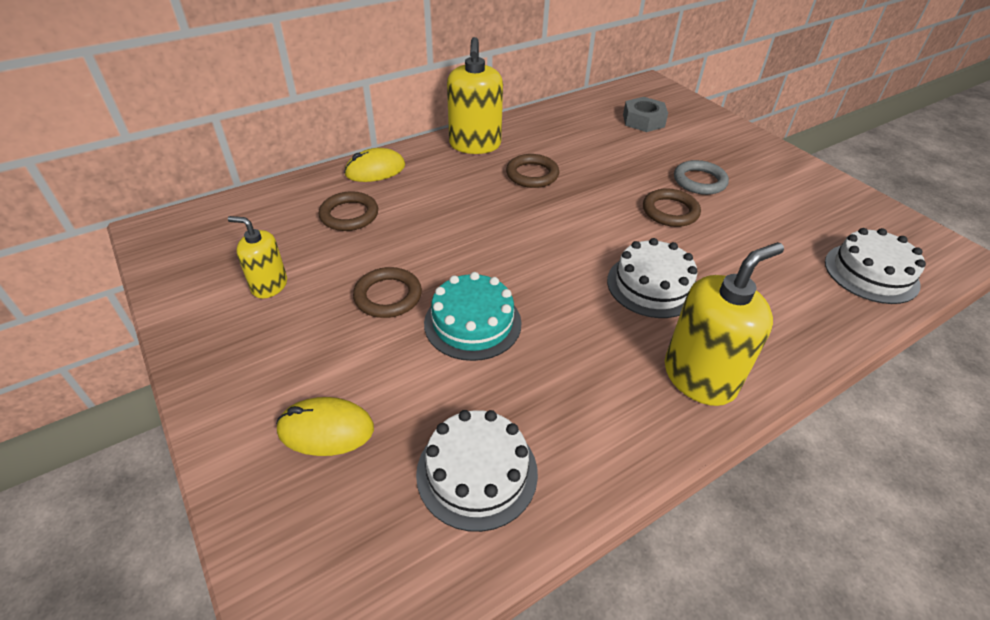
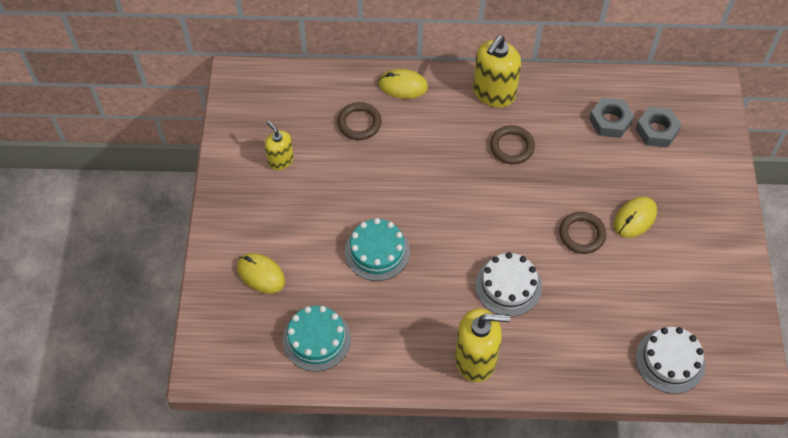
camera: 35 degrees right, 15 degrees up
brown ring [353,267,422,318] -> none
white cake [416,410,538,532] -> turquoise cake [283,306,351,372]
grey ring [674,160,729,195] -> yellow mouse [614,197,657,238]
none -> grey nut [589,97,634,138]

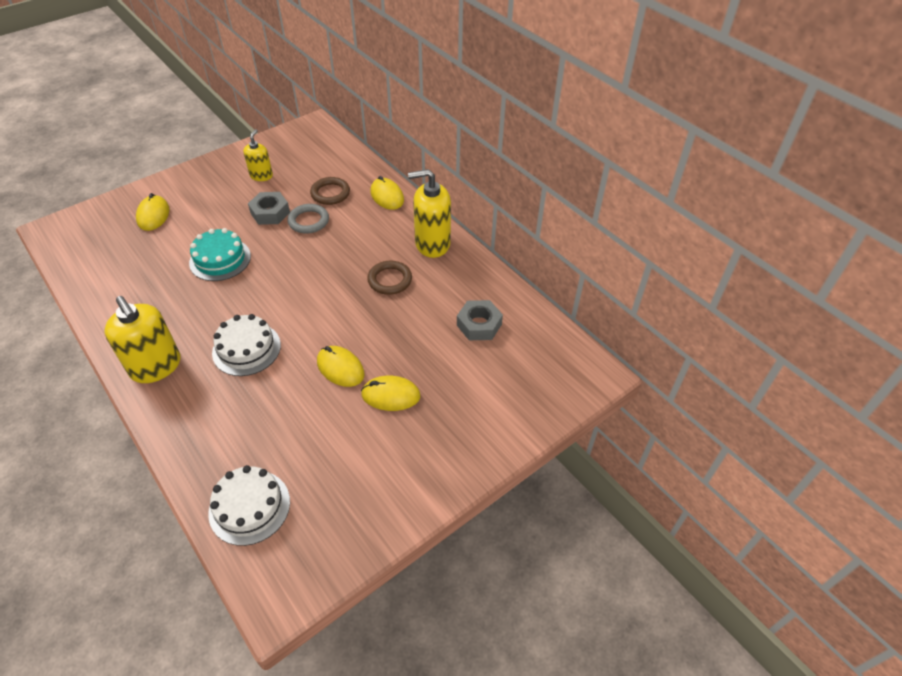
camera: 50 degrees right, 10 degrees down
turquoise cake [283,306,351,372] -> none
brown ring [559,212,606,254] -> yellow mouse [317,346,365,387]
grey nut [636,107,682,147] -> grey nut moved to [248,192,290,225]
none -> grey ring [287,204,329,234]

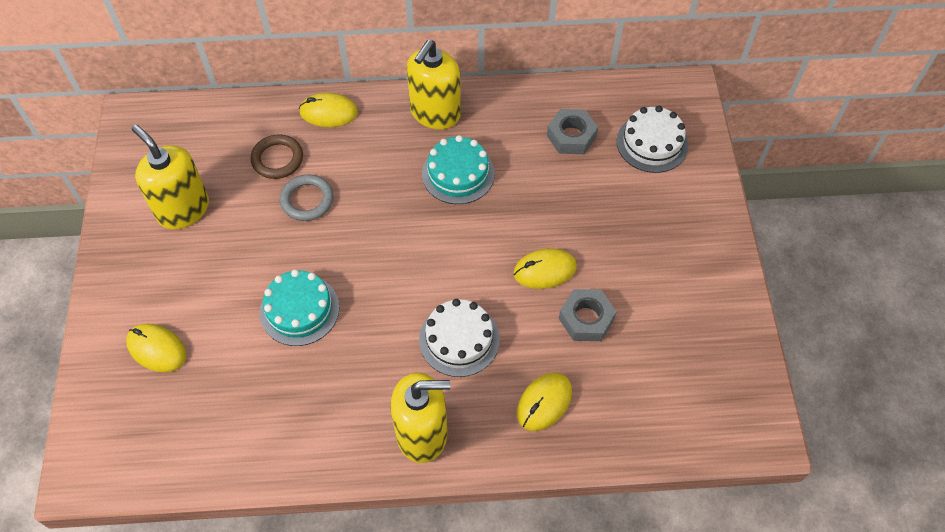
camera: 55 degrees left, 10 degrees up
white cake [208,465,290,546] -> white cake moved to [617,106,688,173]
yellow soap dispenser [243,129,273,181] -> yellow soap dispenser [132,125,209,230], size x1.70
grey nut [248,192,290,225] -> grey nut moved to [559,289,617,341]
yellow mouse [361,376,420,411] -> yellow mouse moved to [517,372,572,431]
brown ring [367,261,412,295] -> turquoise cake [422,135,495,204]

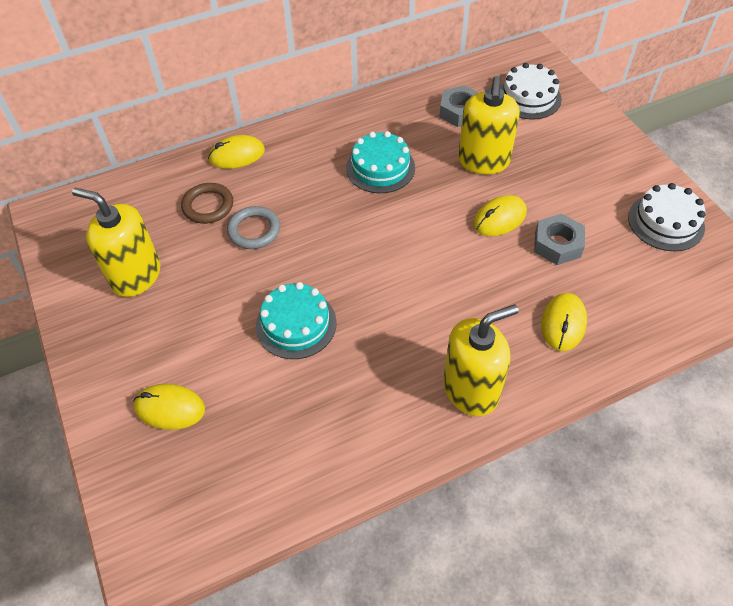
camera: 20 degrees left, 5 degrees down
yellow soap dispenser [407,40,461,129] -> yellow soap dispenser moved to [458,76,520,174]
white cake [419,299,500,377] -> white cake moved to [628,183,706,251]

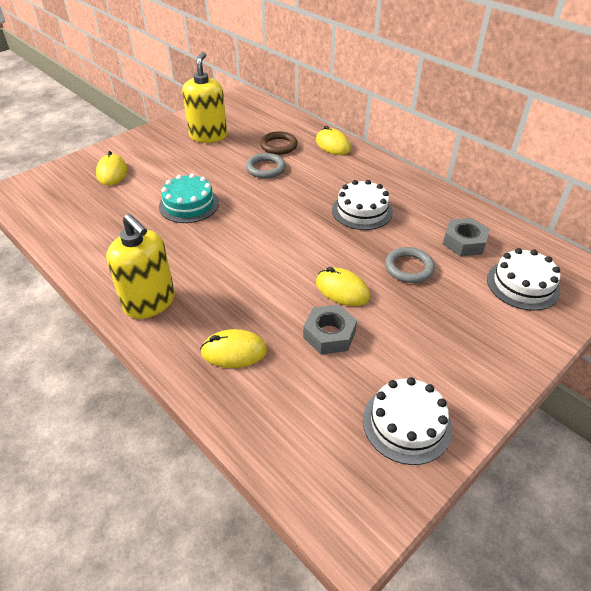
camera: 70 degrees right, 10 degrees down
turquoise cake [346,131,415,193] -> white cake [332,180,393,230]
yellow soap dispenser [458,76,520,174] -> grey ring [385,247,435,283]

